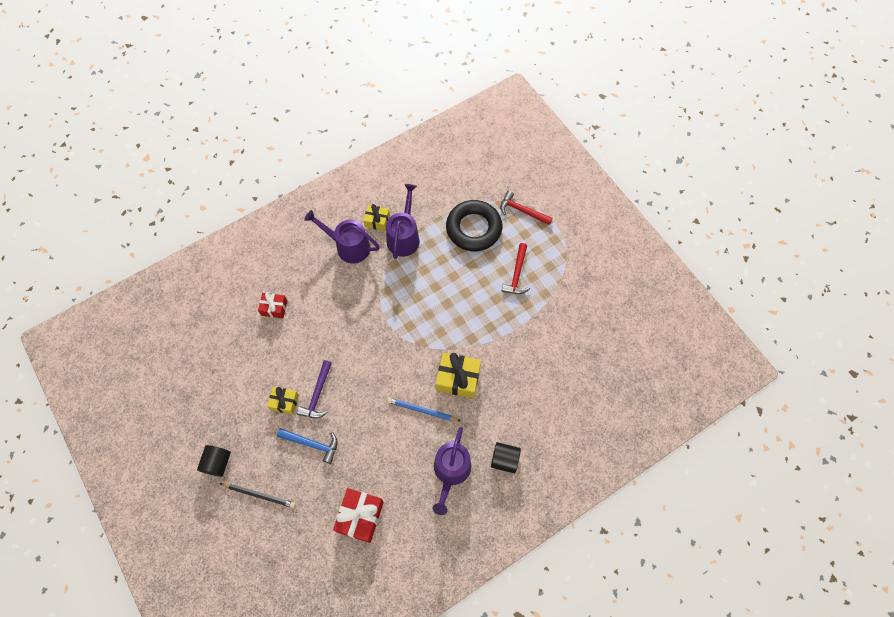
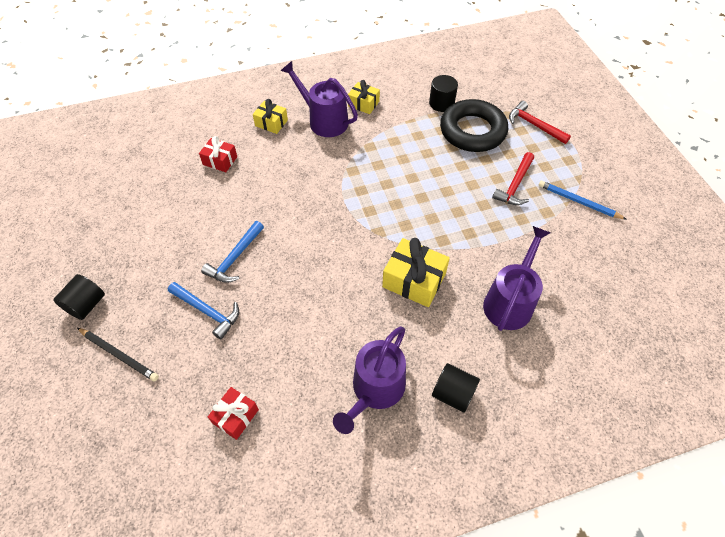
camera: 15 degrees right, 10 degrees down
yellow gift [267,387,299,414] -> yellow gift moved to [253,99,288,134]
purple hammer [297,360,332,418] -> blue hammer [201,221,264,283]
red gift [333,488,384,543] -> red gift [208,387,259,440], size x0.61
purple watering can [386,184,420,259] -> purple watering can moved to [483,226,551,331]
blue pencil [387,398,461,421] -> blue pencil moved to [538,181,627,220]
none -> black cylinder [429,75,458,112]

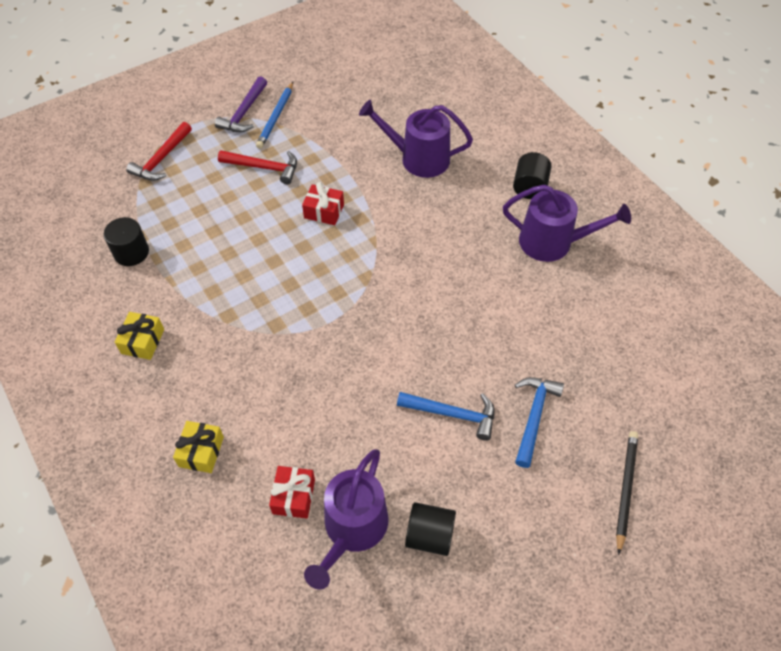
camera: 105 degrees left, 0 degrees up
black cylinder [53,274,105,320] -> black cylinder moved to [405,502,456,556]
red gift [208,387,259,440] -> red gift moved to [302,182,344,225]
purple watering can [281,61,358,137] -> purple watering can moved to [304,449,389,590]
yellow gift [382,238,450,307] -> none
black ring [440,99,508,152] -> none
none -> purple hammer [215,76,267,132]

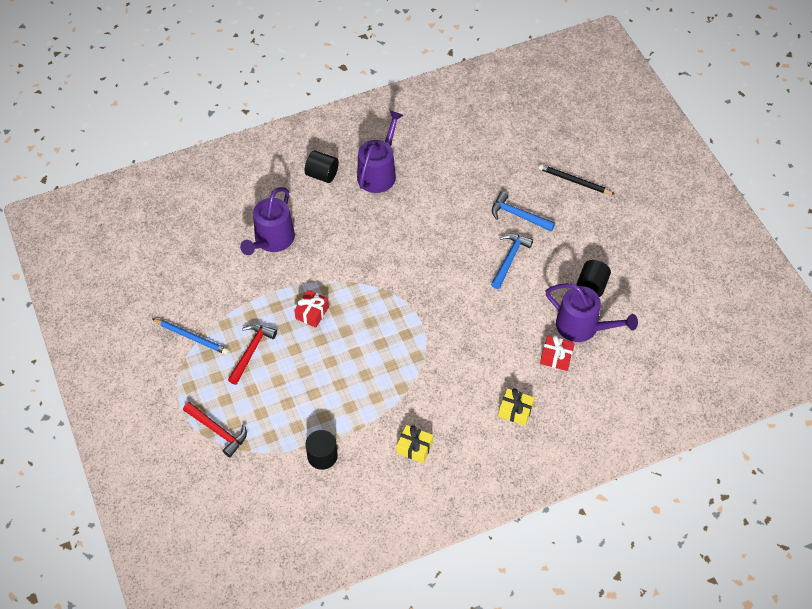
camera: 80 degrees left, 0 degrees up
purple hammer [215,76,267,132] -> none

